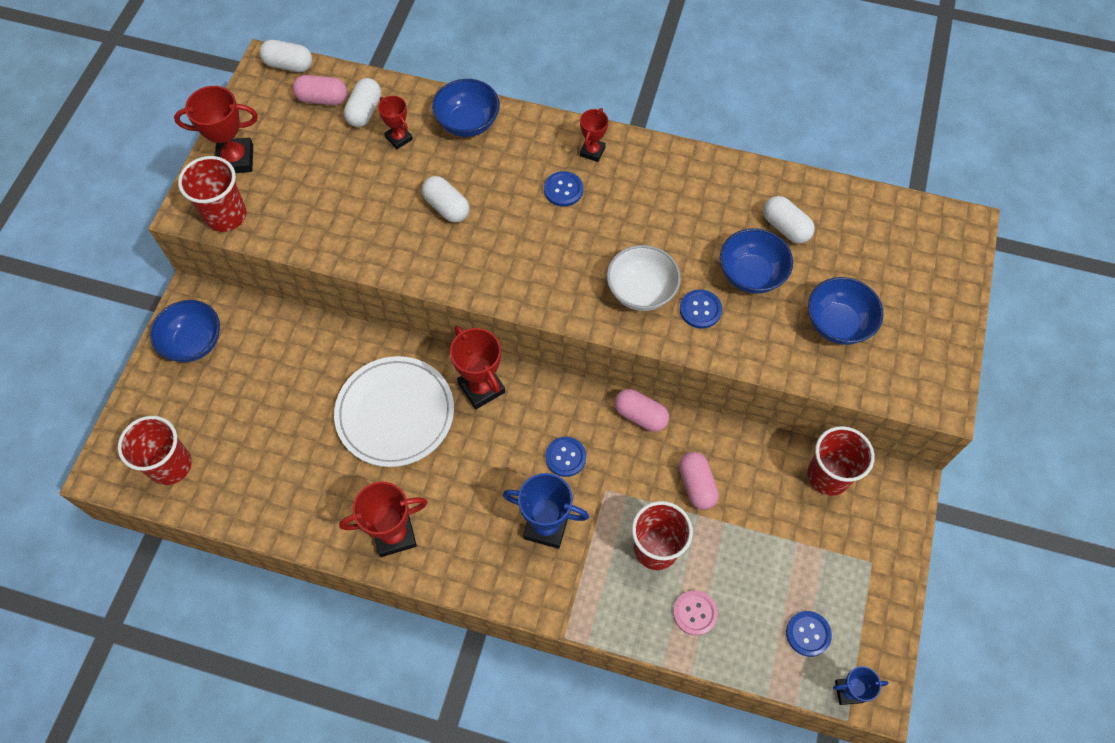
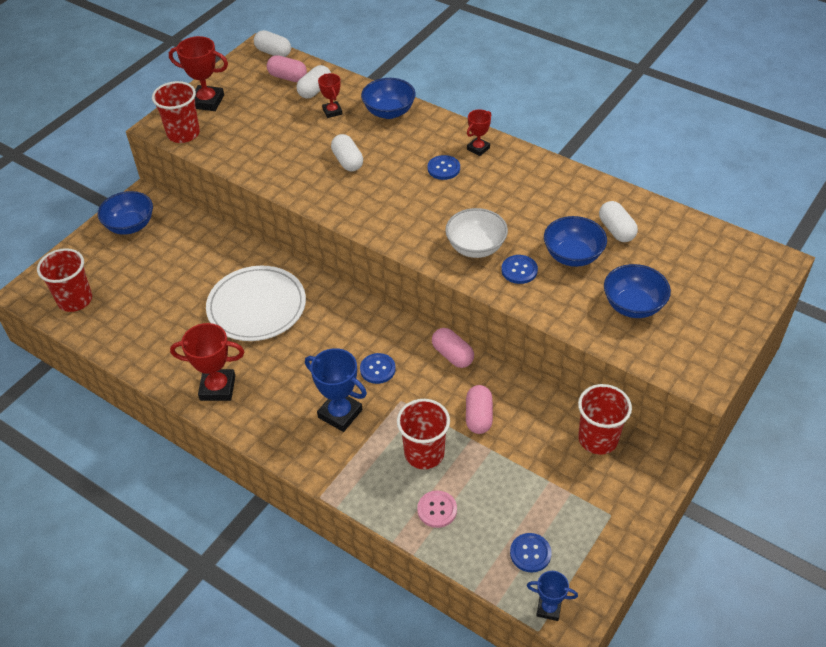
camera: 20 degrees right, 15 degrees down
red trophy [450,326,505,409] -> none

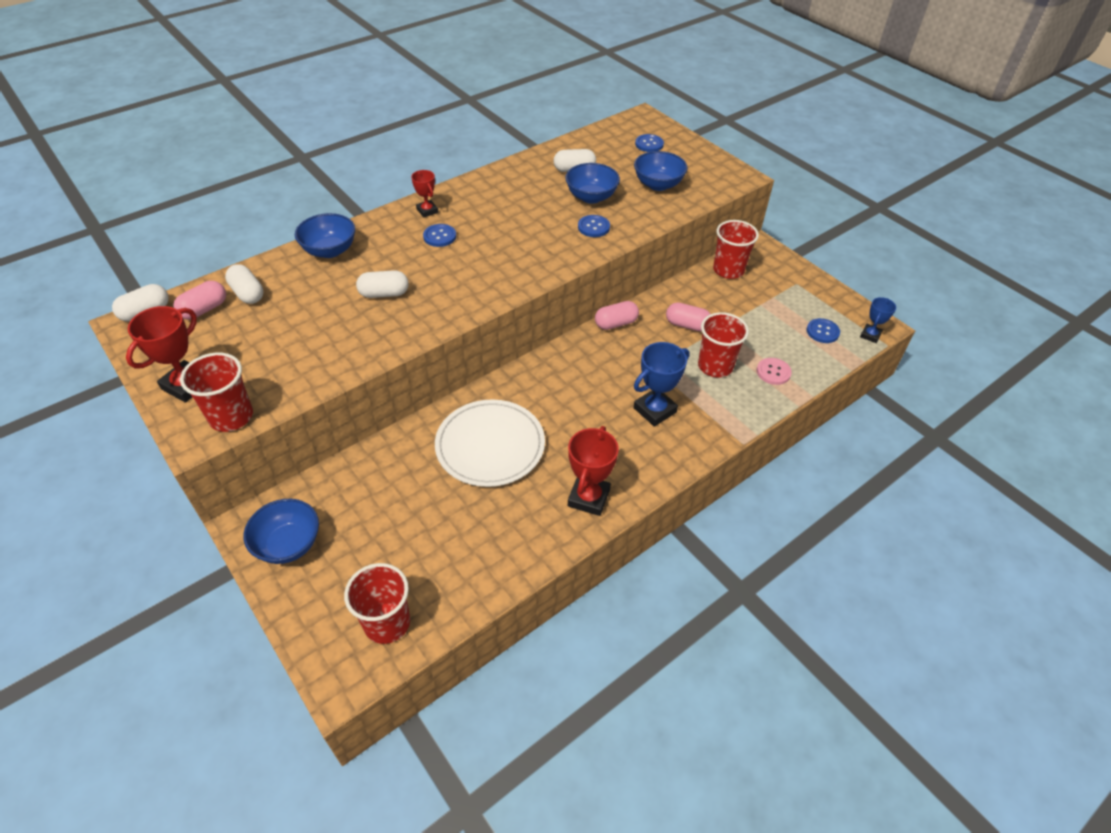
camera: 75 degrees left, 0 degrees up
red trophy [318,73,342,118] -> none
blue button [360,353,396,384] -> blue button moved to [635,134,664,152]
white bowl [445,208,508,258] -> none

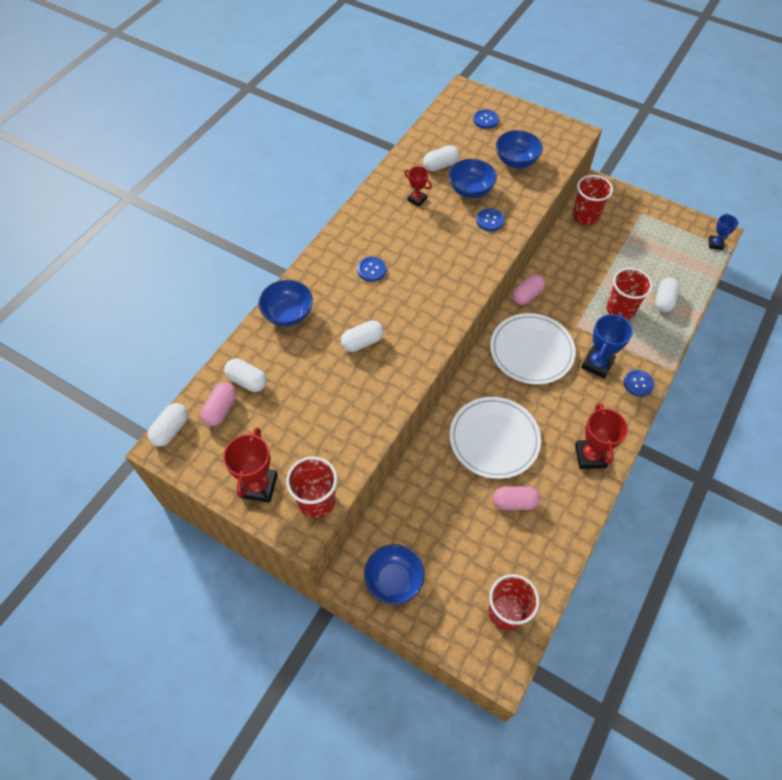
camera: 20 degrees left, 10 degrees up
red trophy [411,170,438,217] -> red trophy moved to [405,166,432,207]
pink capsule [666,302,710,331] -> pink capsule moved to [493,486,540,510]
pink button [757,358,792,385] -> white capsule [655,278,679,312]
blue button [807,318,840,343] -> blue button moved to [624,370,655,397]
none -> white plate [490,313,576,385]

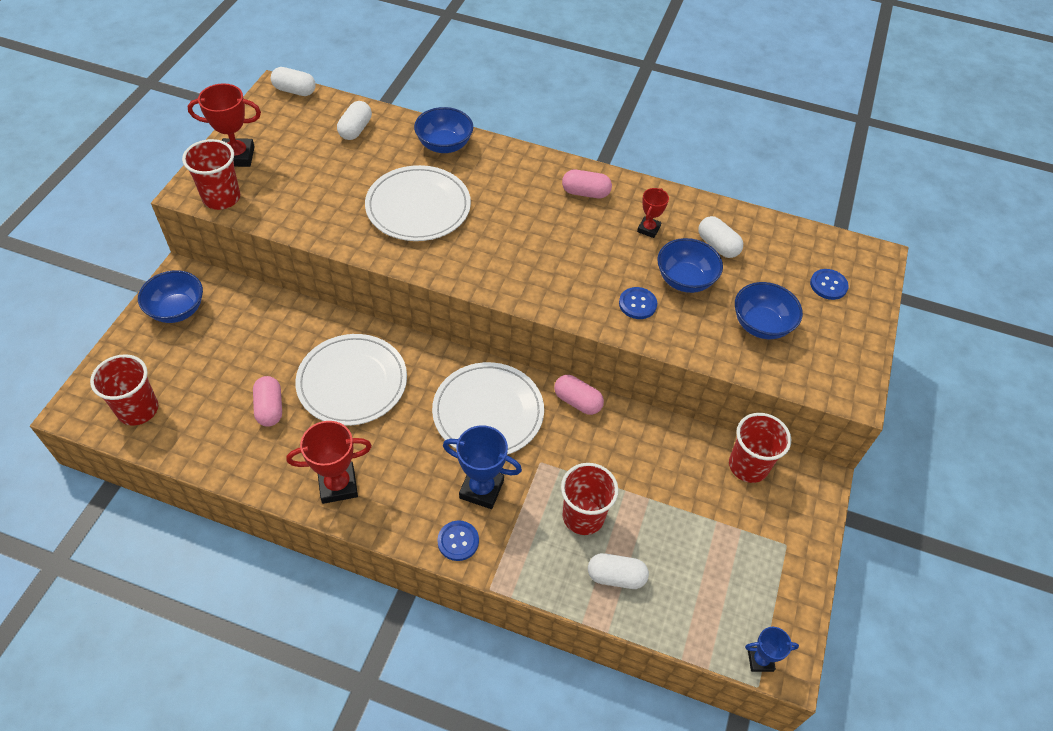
camera: 75 degrees right, 5 degrees down
pink capsule [200,382,236,426] -> pink capsule moved to [562,170,612,198]
white capsule [341,320,384,352] -> white plate [365,165,471,241]
blue button [357,257,386,282] -> none

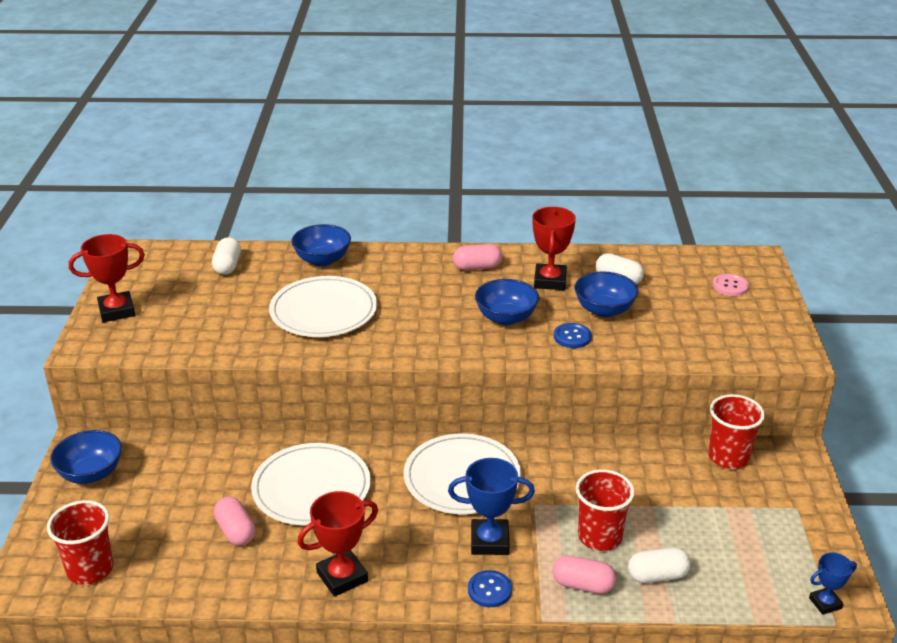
camera: 15 degrees left, 20 degrees down
red cup [182,139,240,210] -> none
white capsule [271,67,316,96] -> none
pink capsule [554,375,604,415] -> pink capsule moved to [553,555,616,594]
red trophy [637,188,669,238] -> red trophy [532,207,576,290], size x1.69
blue bowl [735,282,803,339] -> blue bowl moved to [475,279,539,325]
blue button [810,269,849,300] -> pink button [713,274,749,296]

